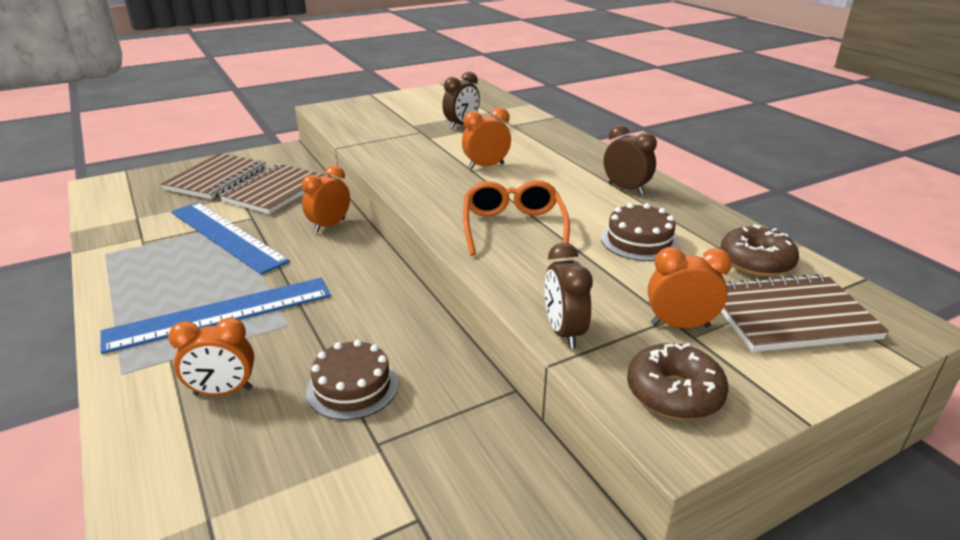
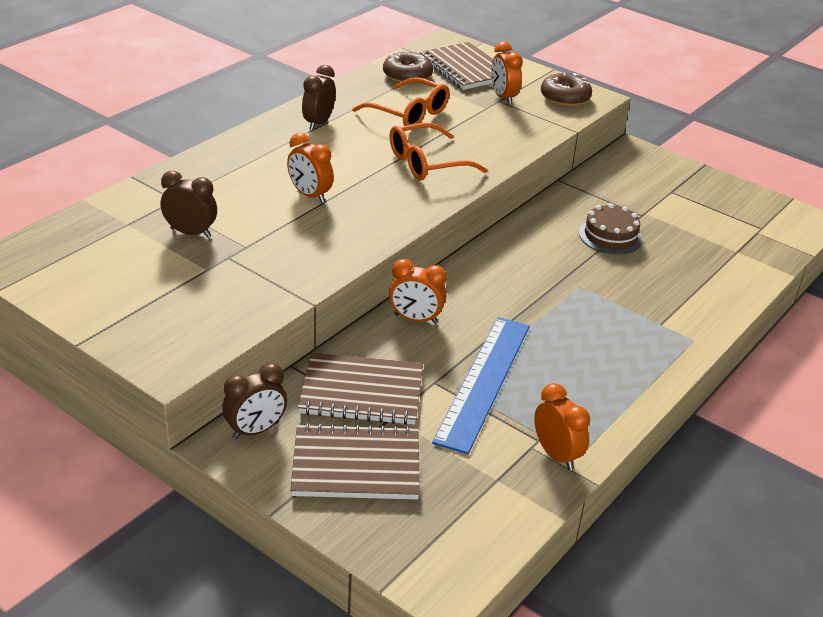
camera: 115 degrees left, 5 degrees up
blue ruler [100,278,331,354] -> none
orange clock [168,318,254,396] -> orange clock moved to [534,383,590,470]
brown clock [545,243,593,349] -> brown clock moved to [222,363,287,439]
brown cake [601,203,679,261] -> orange glasses [352,77,450,126]

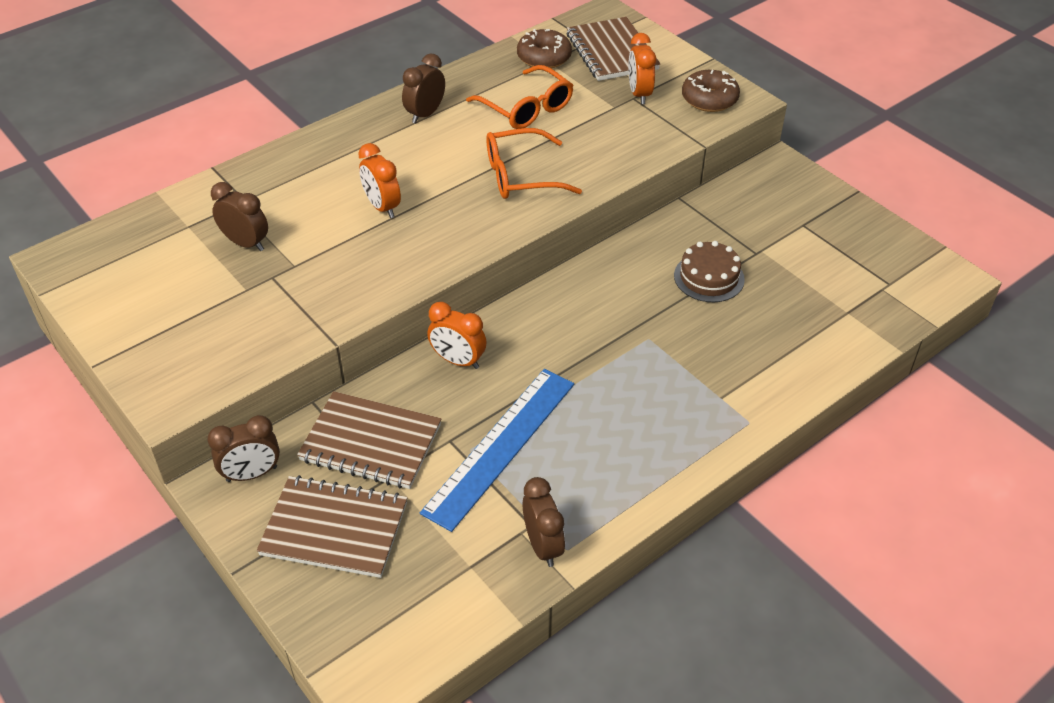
camera: 15 degrees right, 10 degrees up
orange clock [534,383,590,470] -> brown clock [523,477,565,567]

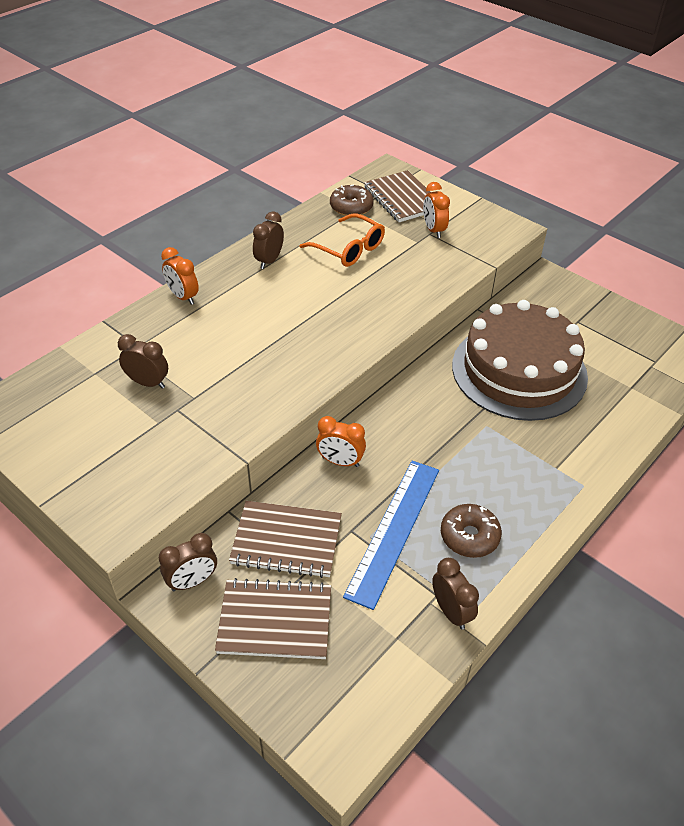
camera: 10 degrees left, 0 degrees up
orange clock [358,143,401,218] -> orange clock moved to [161,247,199,305]
orange glasses [487,128,582,199] -> none
brown cake [674,241,745,302] -> brown cake [452,300,588,421], size x2.41
brown donut [682,70,740,112] -> brown donut moved to [441,504,502,558]

